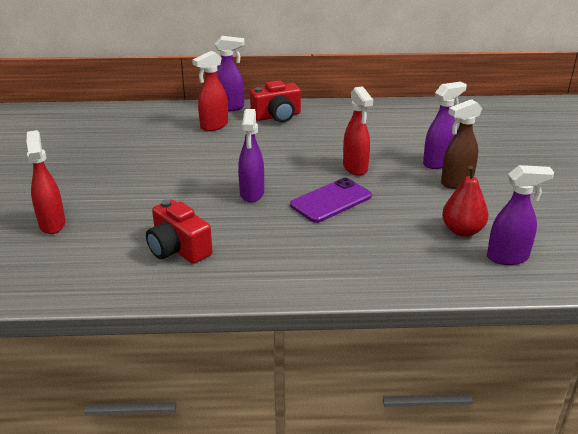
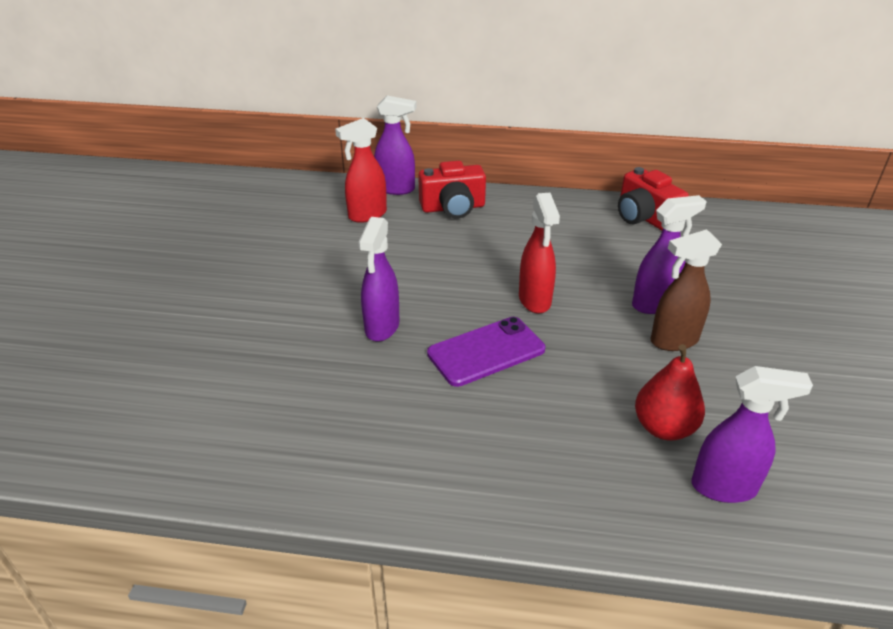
camera: 10 degrees right, 5 degrees up
red spray bottle [27,130,65,234] -> none
red camera [146,199,212,264] -> red camera moved to [618,167,689,231]

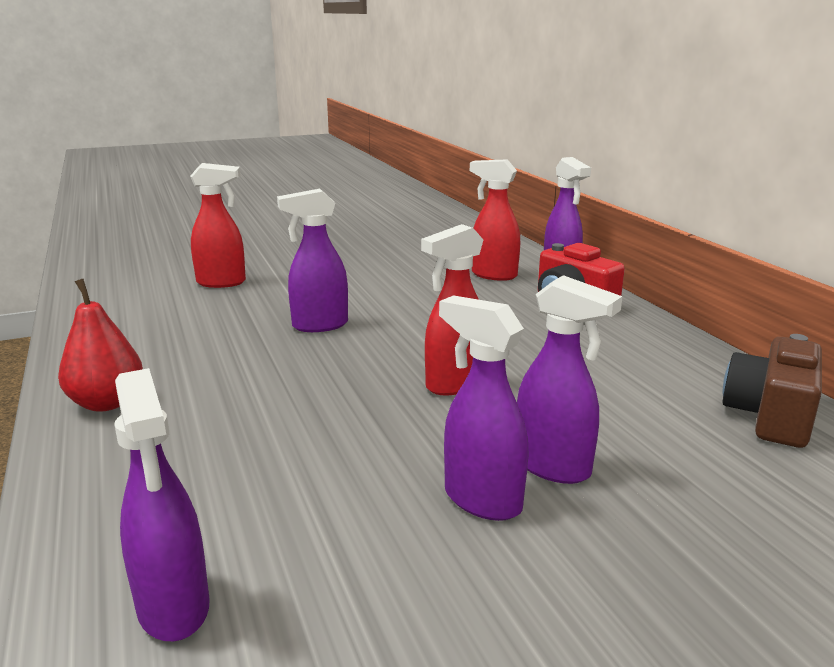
camera: 60 degrees right, 15 degrees down
purple phone [427,317,545,387] -> none
red camera [618,167,689,231] -> brown camera [722,334,822,448]
red pear [635,344,705,441] -> red pear moved to [58,279,143,412]
brown spray bottle [651,229,722,351] -> purple spray bottle [439,295,528,521]
none -> red spray bottle [190,163,246,288]

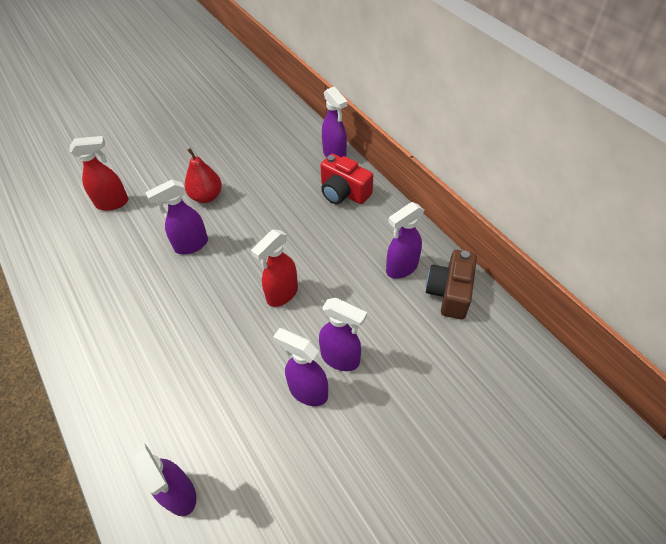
camera: 10 degrees left, 30 degrees up
red pear [58,279,143,412] -> red pear moved to [185,148,222,203]
red spray bottle [470,159,520,281] -> none
none -> purple spray bottle [386,202,424,279]

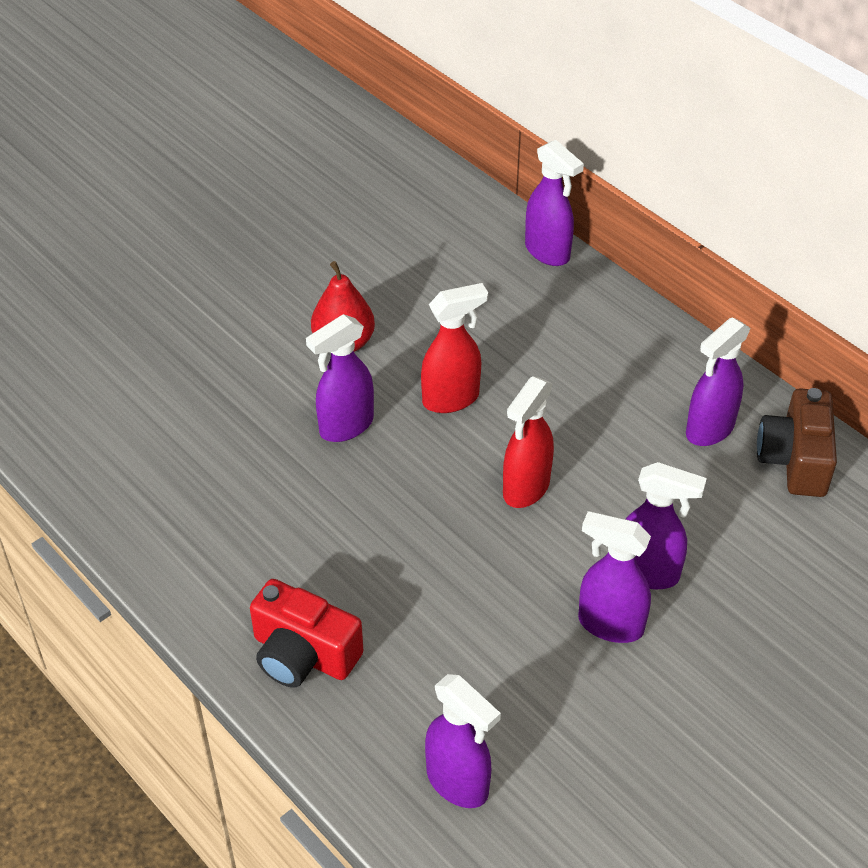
camera: 10 degrees left, 5 degrees down
red spray bottle [69,136,129,211] -> red spray bottle moved to [421,283,488,413]
red camera [320,154,373,204] -> red camera moved to [250,579,363,688]

